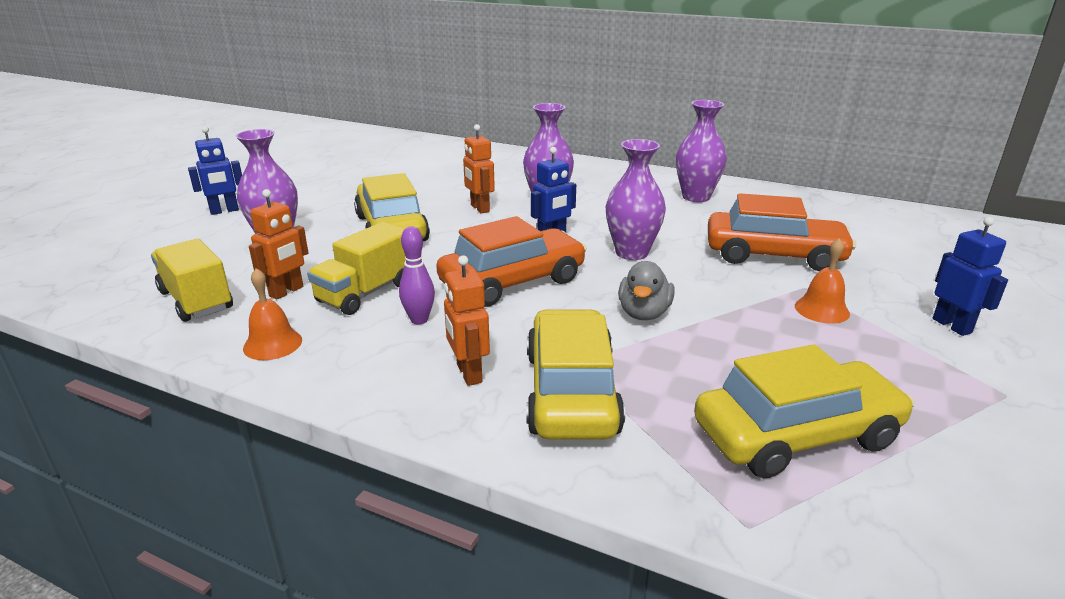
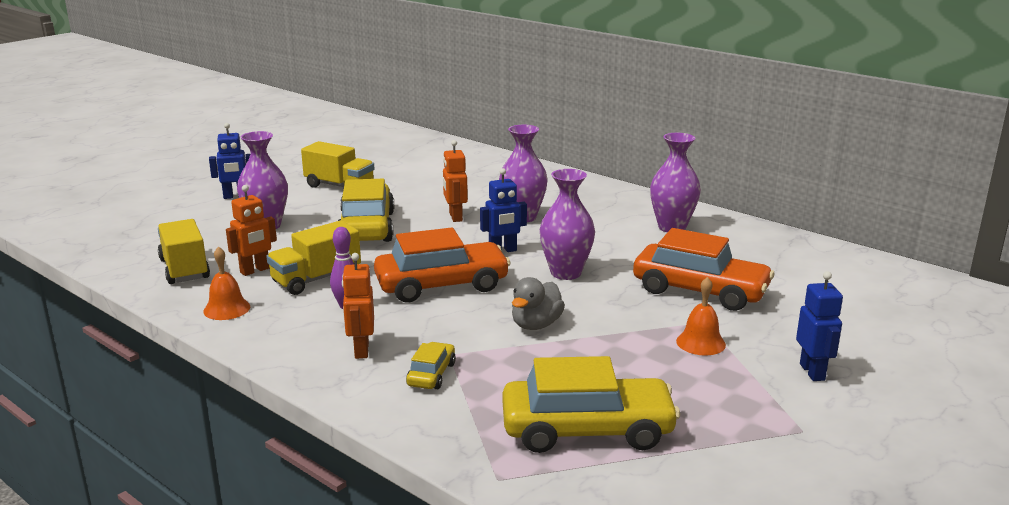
camera: 15 degrees right, 5 degrees down
yellow car [526,309,625,440] -> yellow car [406,342,456,389], size x0.47
none -> yellow truck [301,141,375,188]

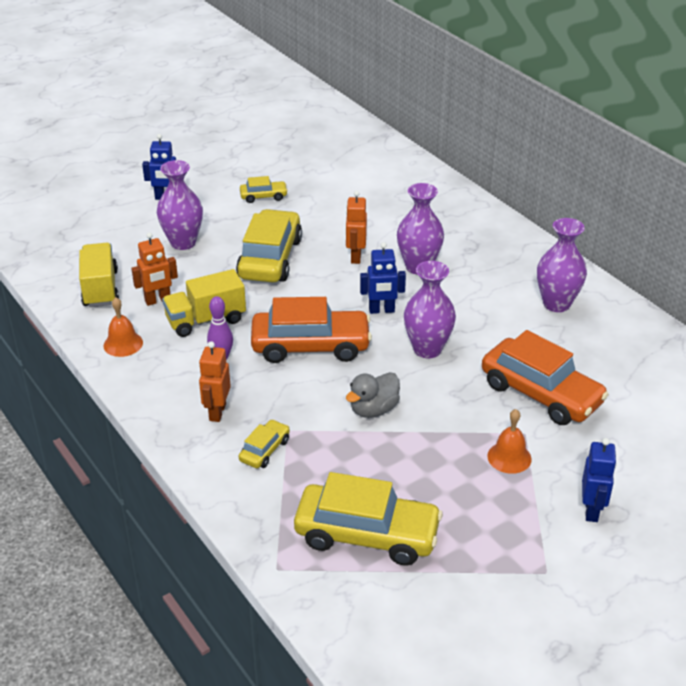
camera: 15 degrees right, 15 degrees up
yellow truck [301,141,375,188] -> yellow car [240,176,288,203]

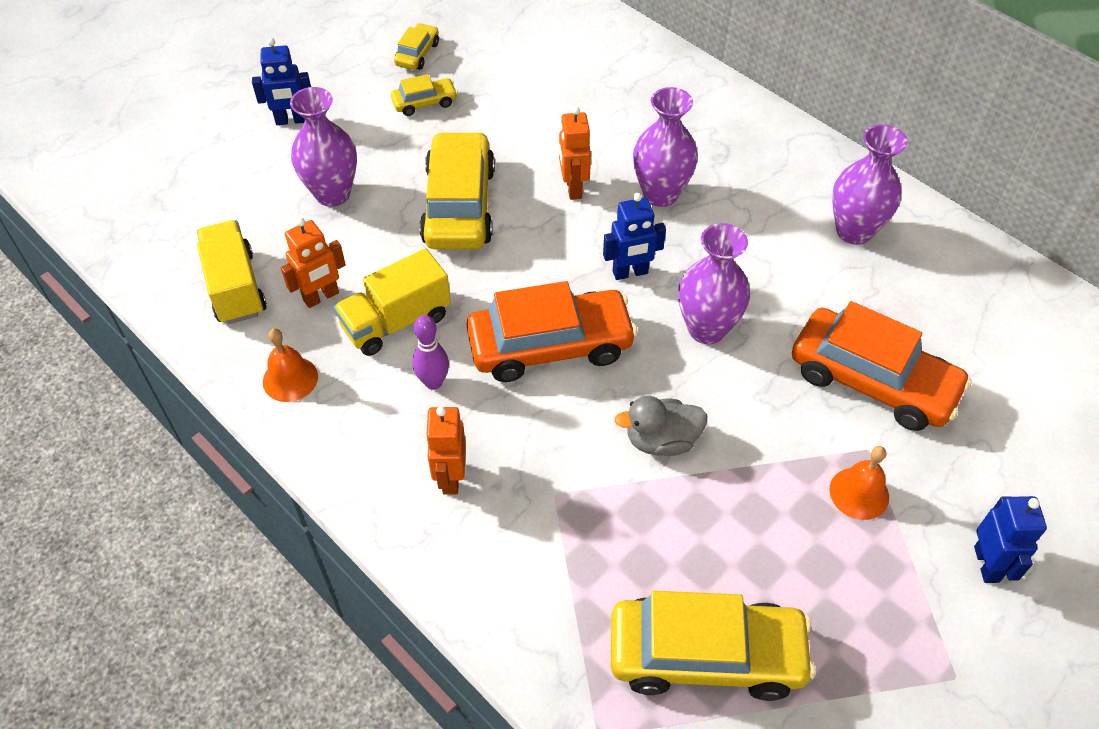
camera: 10 degrees left, 15 degrees up
yellow car [239,419,290,468] -> yellow car moved to [394,23,439,70]
grey duck [346,372,400,418] -> grey duck turned 45 degrees clockwise [614,396,707,456]

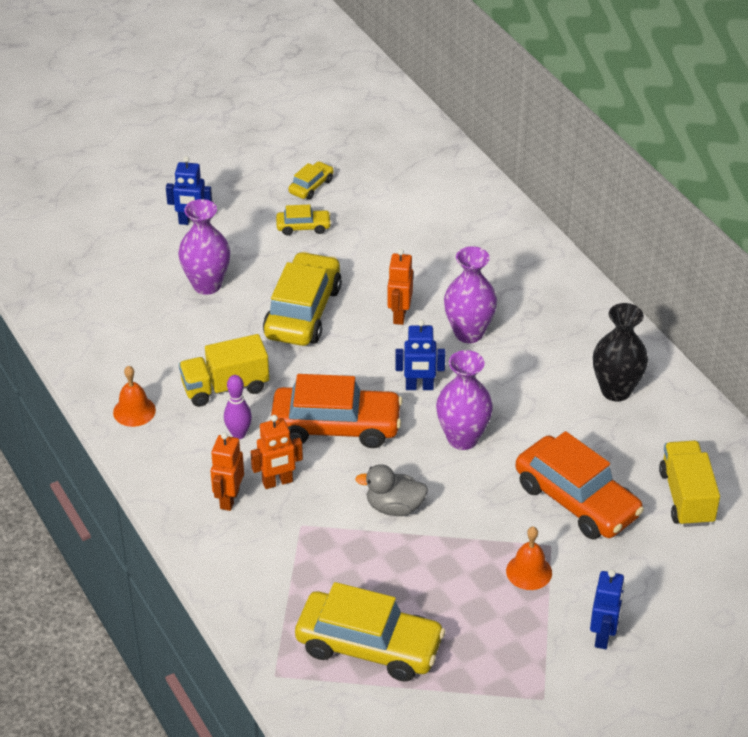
camera: 15 degrees right, 10 degrees down
yellow truck [197,220,267,324] -> yellow truck moved to [659,441,720,527]
orange robot [281,218,346,308] -> orange robot moved to [250,415,303,489]
purple vase [832,124,908,245] -> black vase [593,303,648,401]

